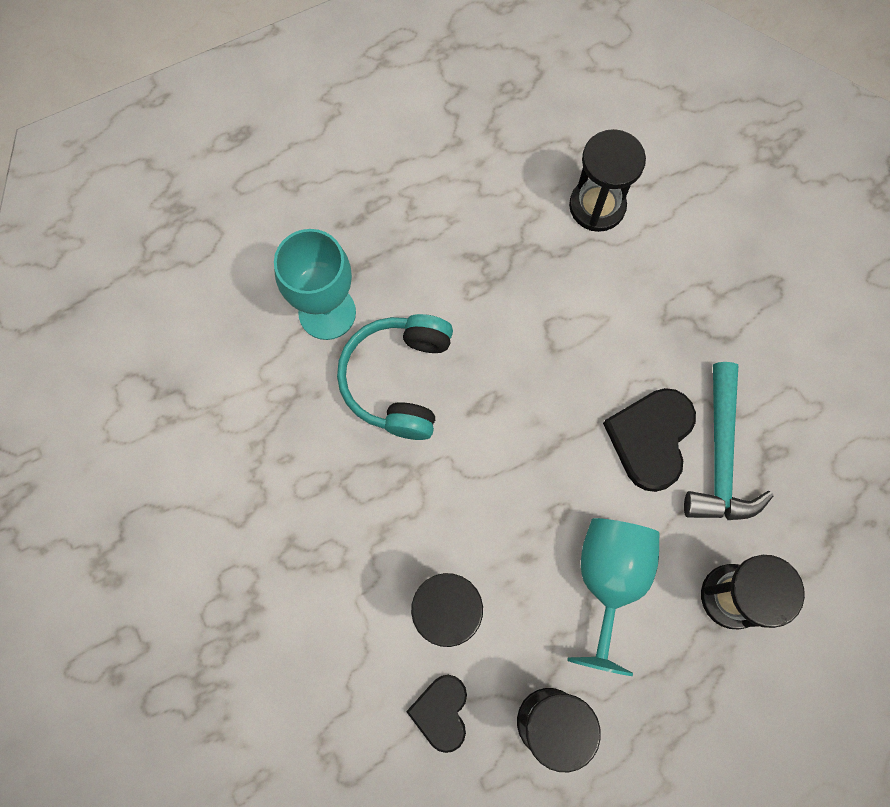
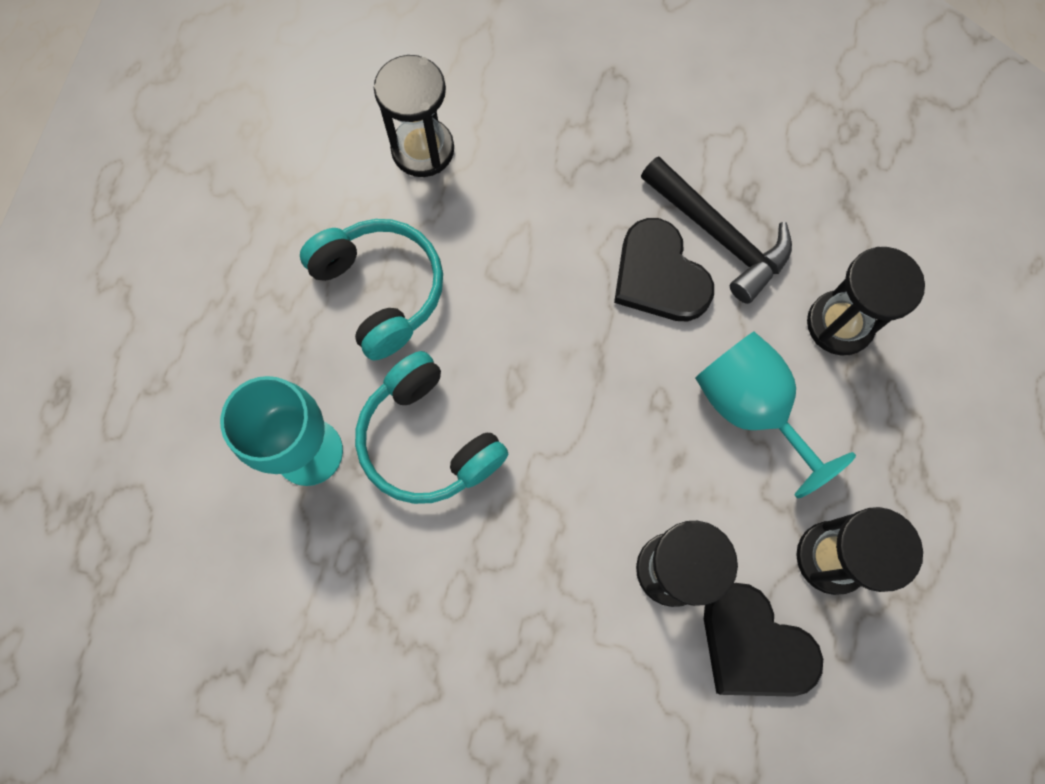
camera: 50 degrees left, 0 degrees up
black heart [406,675,467,753] -> black heart [704,583,823,697], size x1.55
turquoise hammer [684,362,773,520] -> black hammer [641,157,792,304]
none -> turquoise headphones [300,219,443,360]

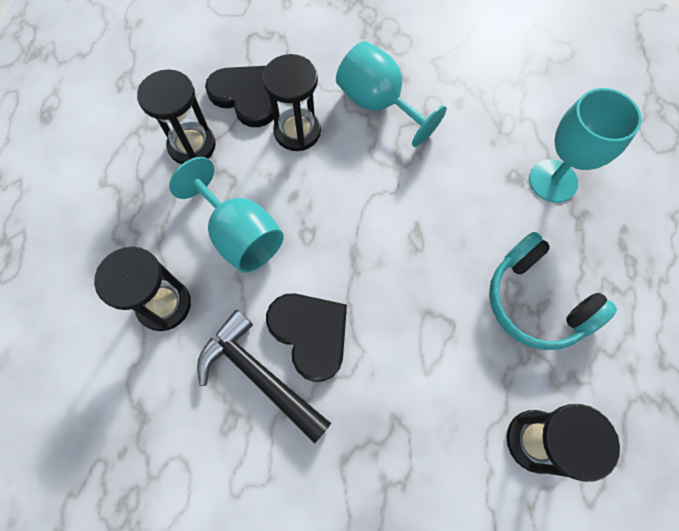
camera: 175 degrees right, 5 degrees down
turquoise headphones [355,351,508,504] -> none
none -> turquoise goblet [336,41,447,147]

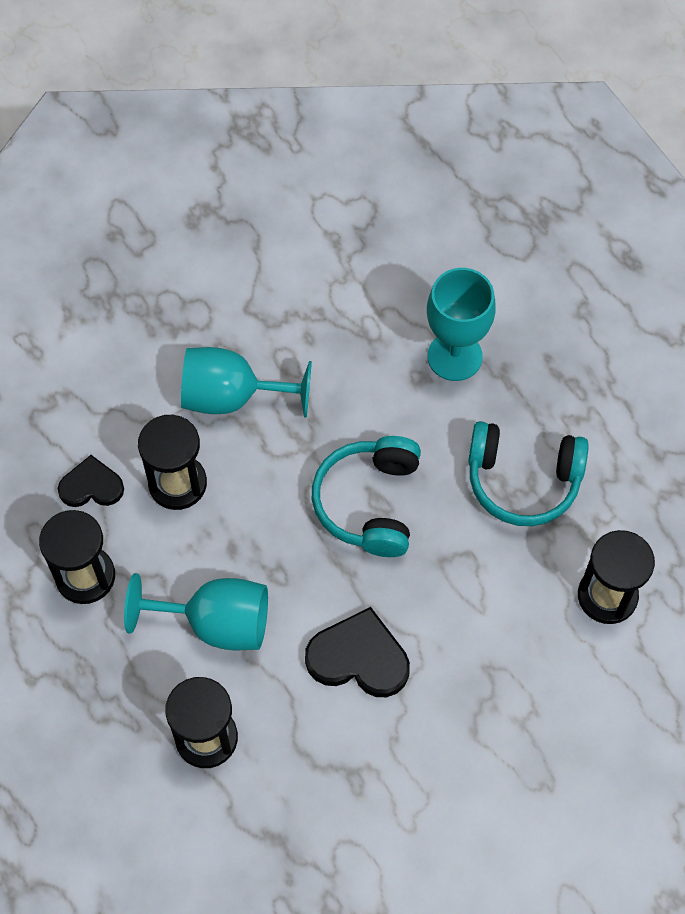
camera: 40 degrees left, 5 degrees down
black hammer [197,310,331,444] -> none
black heart [205,66,274,127] -> black heart [58,455,124,507], size x0.65
none -> turquoise headphones [312,436,421,557]

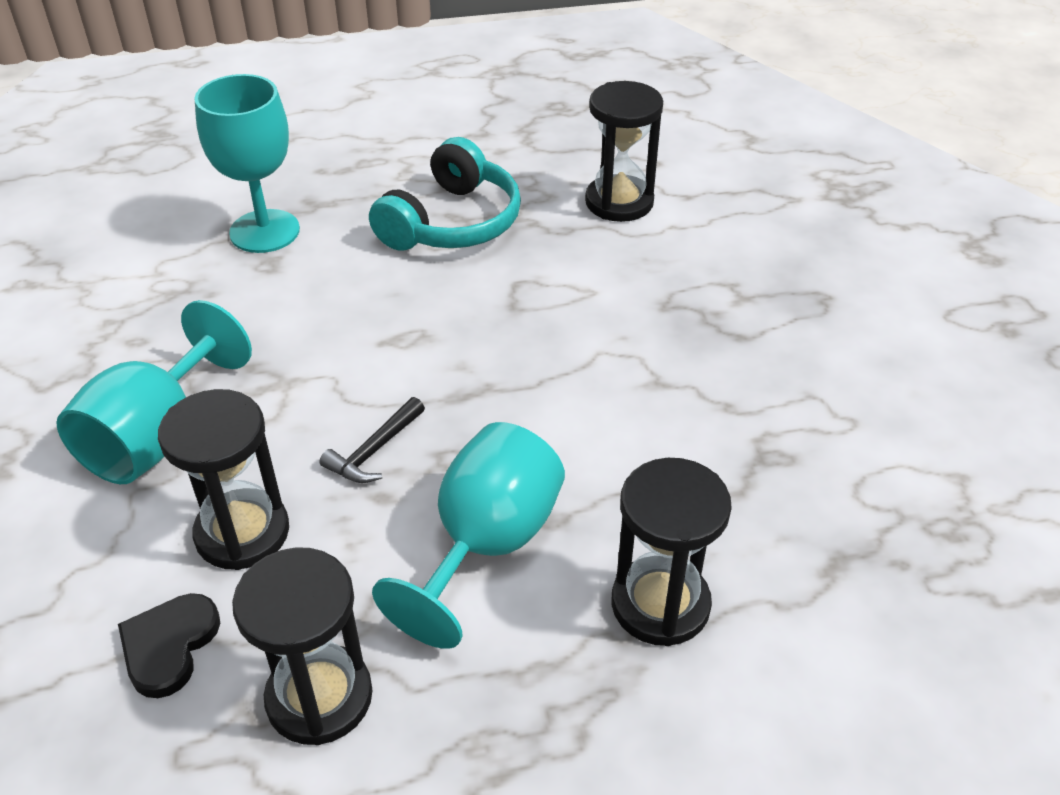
camera: 70 degrees left, 20 degrees down
black heart [305,607,410,697] -> none
turquoise headphones [312,436,421,557] -> none
none -> black hammer [320,397,425,483]

